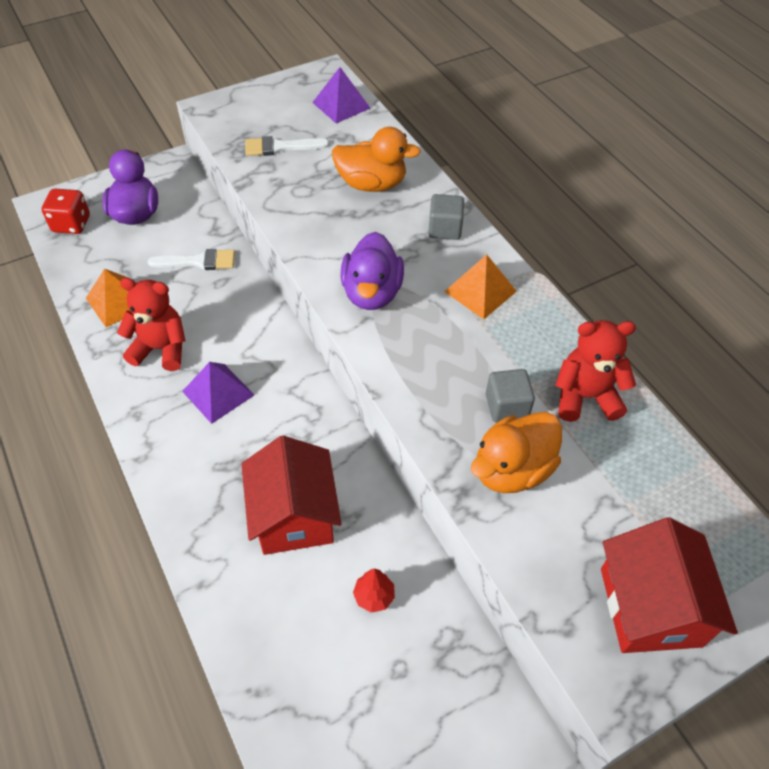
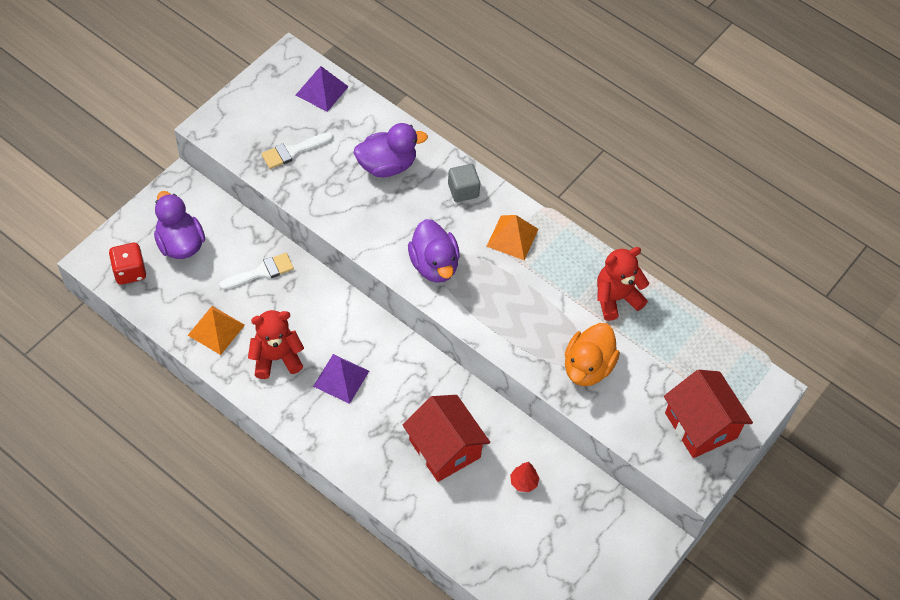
camera: 25 degrees left, 5 degrees up
orange duck [332,127,421,192] -> purple duck [354,123,428,177]
grey cube [486,369,535,423] -> none

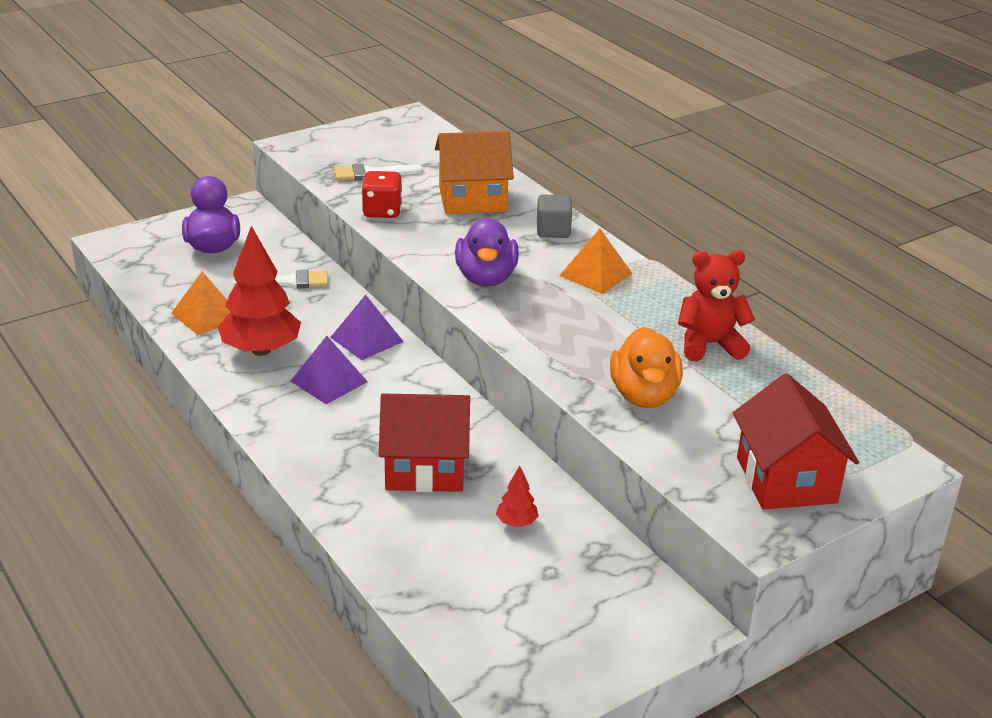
camera: 20 degrees right, 25 degrees down
red dice [109,243,146,285] -> red dice moved to [361,171,402,218]
red teddy bear [248,310,304,379] -> red tree [218,226,301,356]
purple pyramid [296,66,349,112] -> purple pyramid moved to [330,295,404,360]
purple duck [354,123,428,177] -> orange house [435,131,514,214]
red house [403,395,490,482] -> red house turned 75 degrees counterclockwise [379,393,470,492]
orange duck [565,323,620,386] -> orange duck turned 45 degrees counterclockwise [610,327,683,408]

